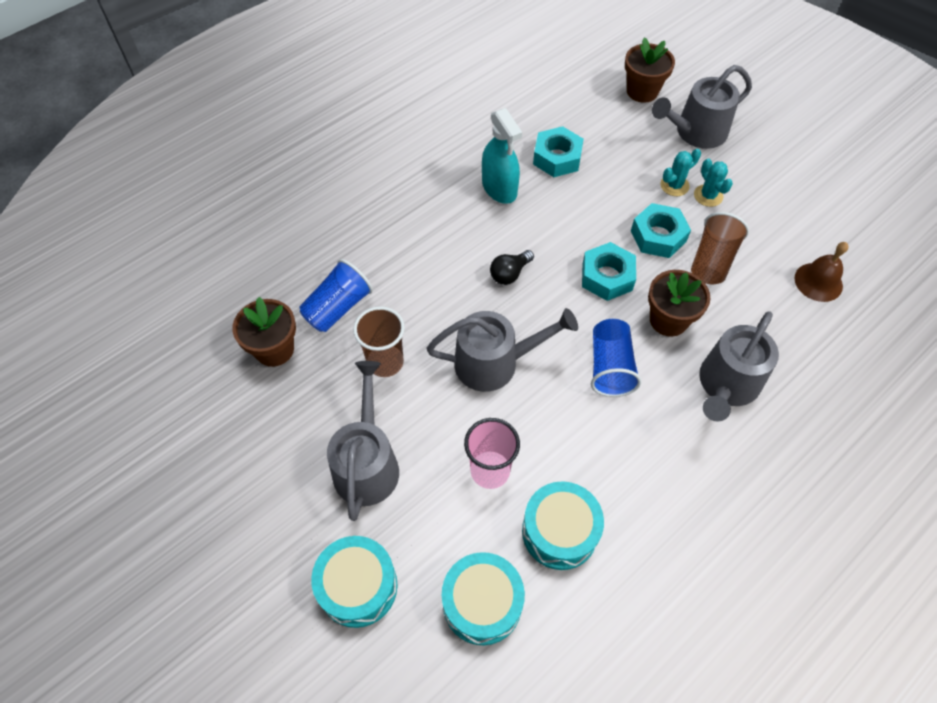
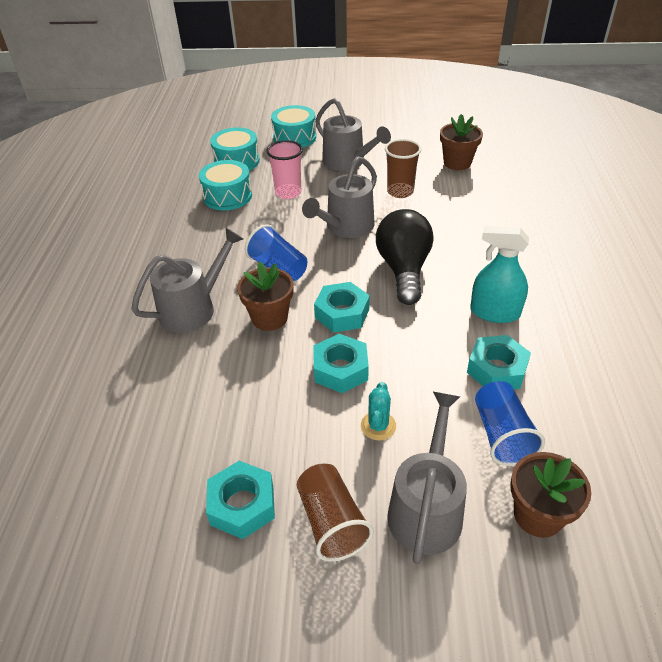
camera: 135 degrees right, 15 degrees down
blue cup [299,259,373,332] -> blue cup moved to [475,381,545,466]
black light bulb [490,250,534,285] -> black light bulb [376,209,433,305], size x2.11
brown cup [691,212,749,284] -> brown cup moved to [297,464,374,562]
turquoise cactus [694,158,733,207] -> none
grey watering can [699,311,779,422] -> grey watering can turned 60 degrees clockwise [131,228,243,333]
brown bell [794,242,849,302] -> none
none -> turquoise nut [206,461,275,539]

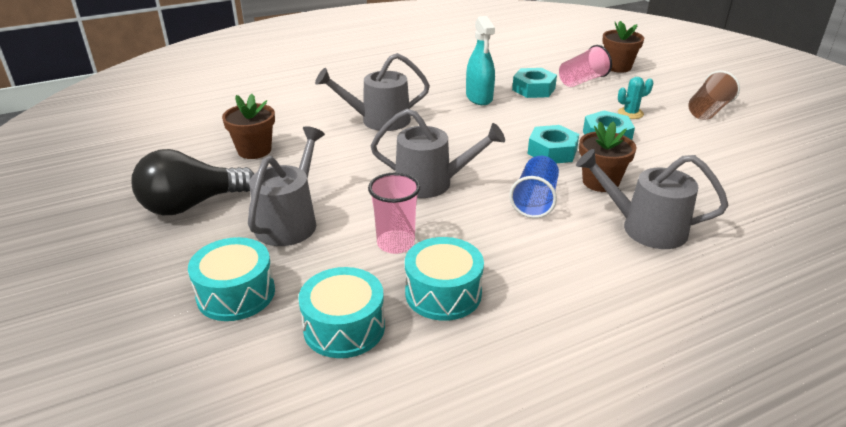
camera: 120 degrees left, 10 degrees down
turquoise nut [206,461,275,539] -> none
black light bulb [376,209,433,305] -> black light bulb moved to [132,149,254,215]
brown cup [385,139,421,198] -> none
grey watering can [387,392,467,564] -> grey watering can moved to [315,53,430,131]
blue cup [475,381,545,466] -> pink cup [559,45,612,87]

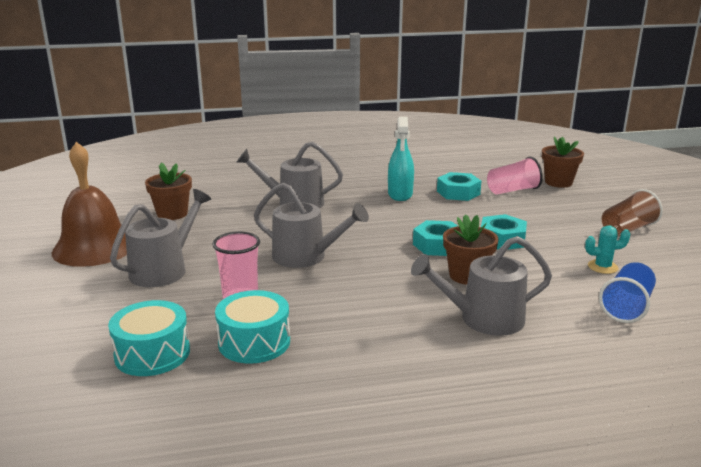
camera: 15 degrees right, 10 degrees down
black light bulb [132,149,254,215] -> brown bell [52,142,127,267]
turquoise drum [188,237,275,321] -> none
blue cup [509,156,559,218] -> blue cup moved to [599,262,656,323]
grey watering can [576,149,729,249] -> grey watering can turned 45 degrees counterclockwise [411,236,552,336]
turquoise cactus [618,77,653,119] -> turquoise cactus moved to [585,225,630,274]

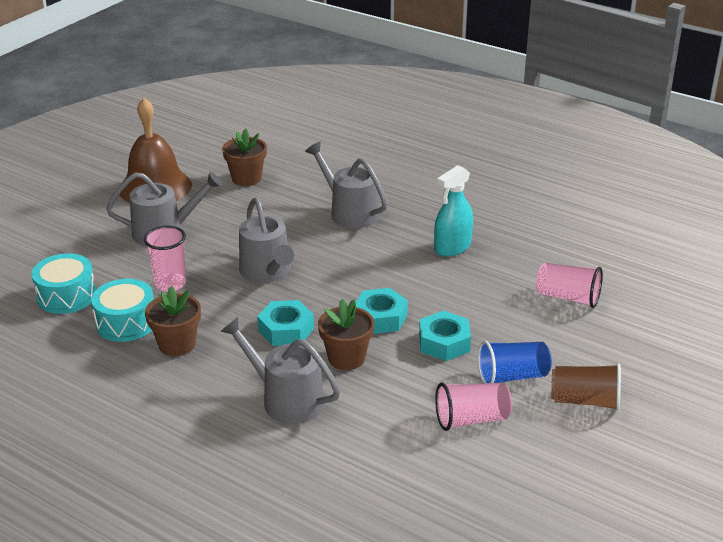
camera: 45 degrees right, 10 degrees up
turquoise nut [437,172,481,201] -> turquoise nut moved to [257,300,314,346]
brown flower pot [542,136,584,188] -> brown flower pot moved to [145,286,201,356]
turquoise cactus [585,225,630,274] -> pink cup [435,382,512,431]
blue cup [599,262,656,323] -> blue cup moved to [478,341,552,384]

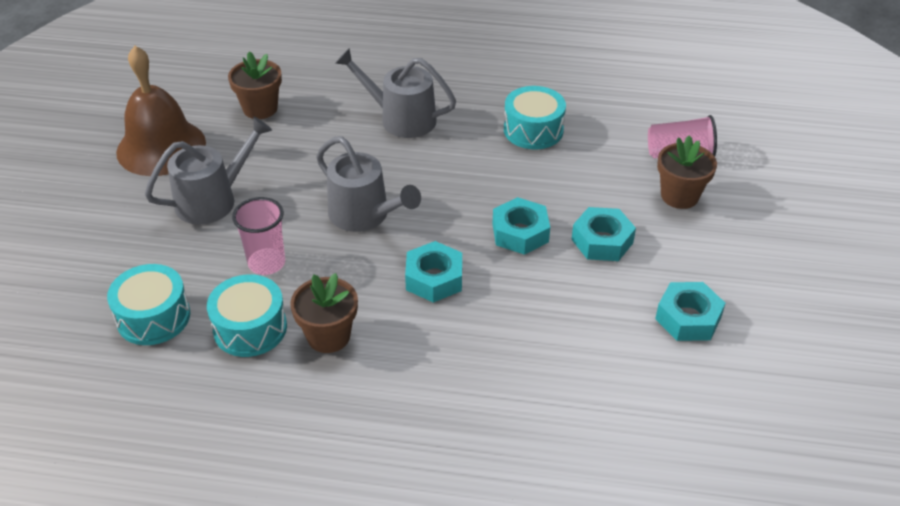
camera: 25 degrees left, 10 degrees up
grey watering can [220,317,340,424] -> none
brown flower pot [318,299,374,370] -> brown flower pot moved to [657,136,717,209]
turquoise spray bottle [434,165,473,257] -> turquoise drum [504,86,566,149]
pink cup [435,382,512,431] -> turquoise nut [655,282,726,341]
blue cup [478,341,552,384] -> none
brown cup [551,363,621,411] -> none

